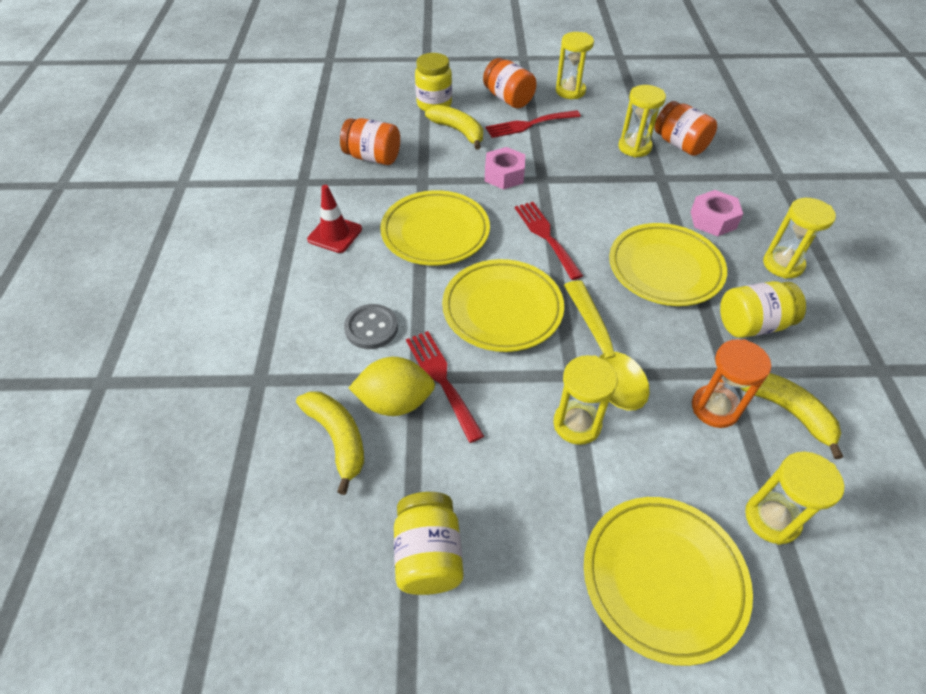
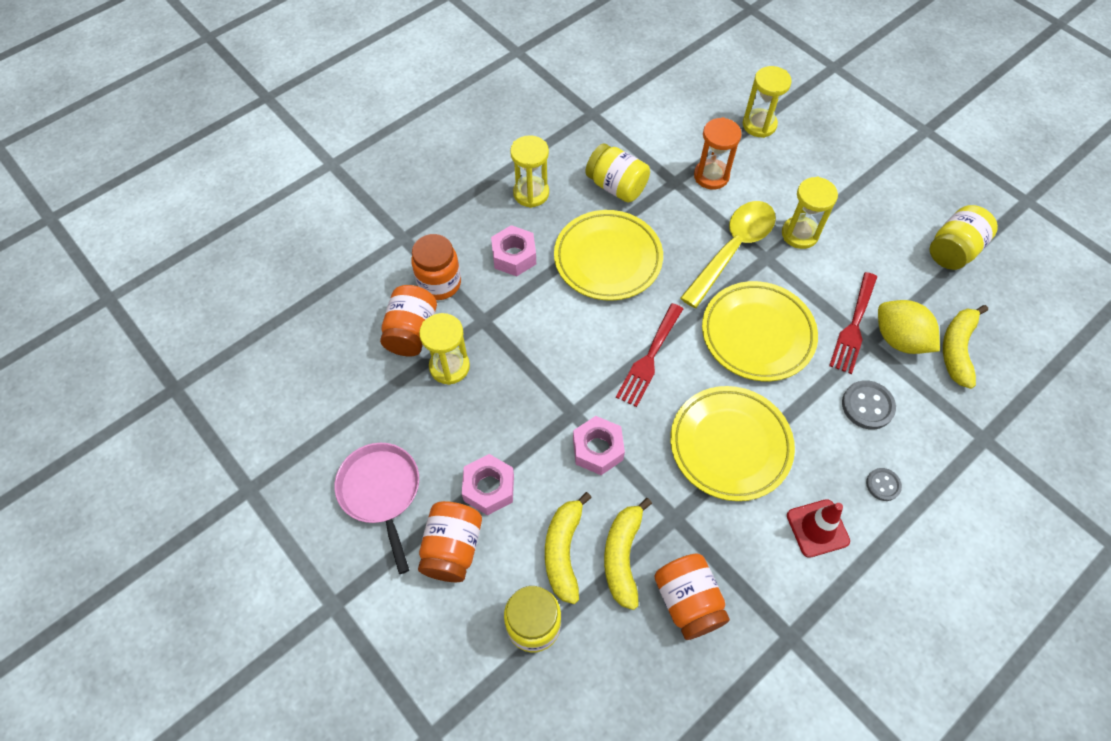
camera: 130 degrees left, 10 degrees up
red fork [486,110,581,138] -> pink nut [462,454,514,516]
yellow hourglass [556,32,594,99] -> pink pan [334,443,419,574]
yellow plate [584,497,753,666] -> none
yellow banana [740,373,843,459] -> yellow banana moved to [604,498,652,610]
none -> orange jar [411,234,461,300]
none -> grey button [866,468,902,501]

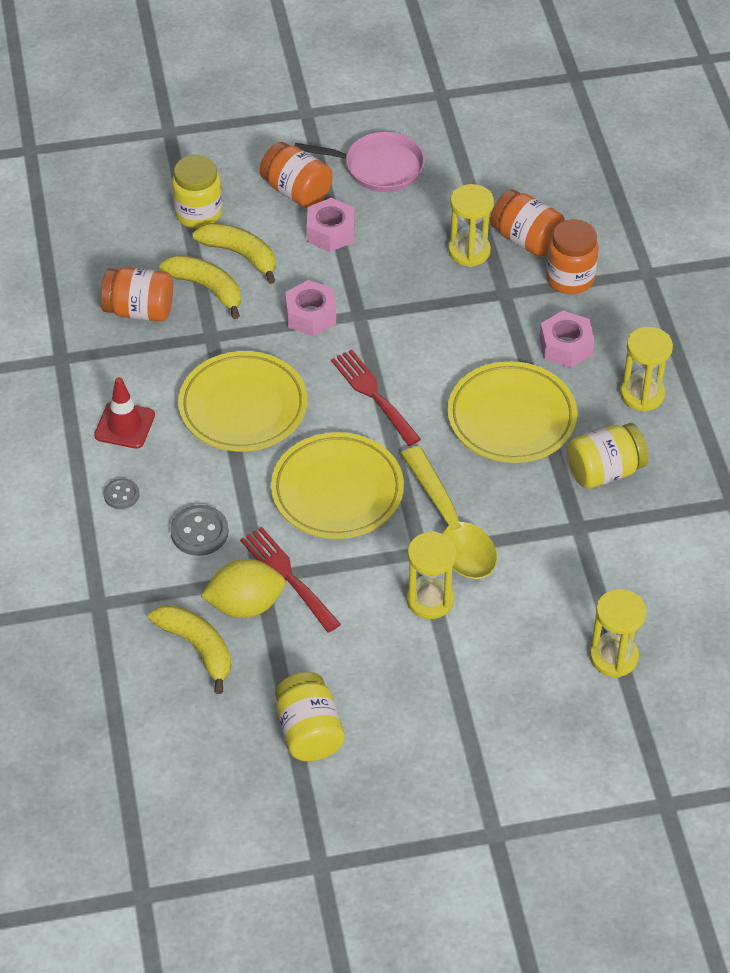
camera: 120 degrees right, 10 degrees down
orange hourglass [694,117,742,190] -> none

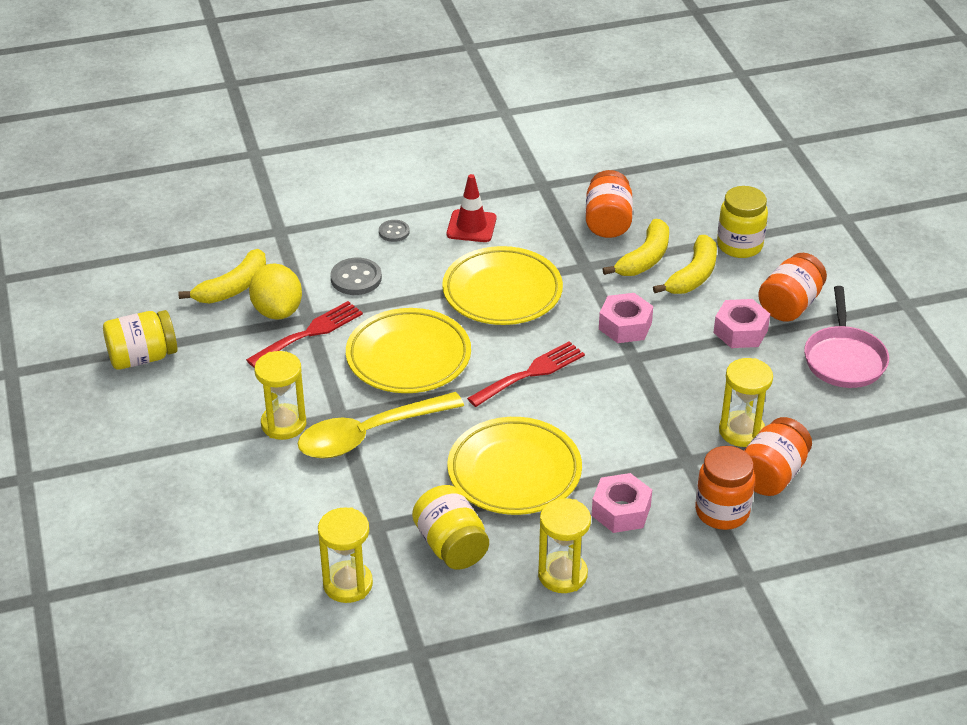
camera: 85 degrees right, 10 degrees down
yellow hourglass [590,589,647,677] -> yellow hourglass moved to [318,507,373,603]

